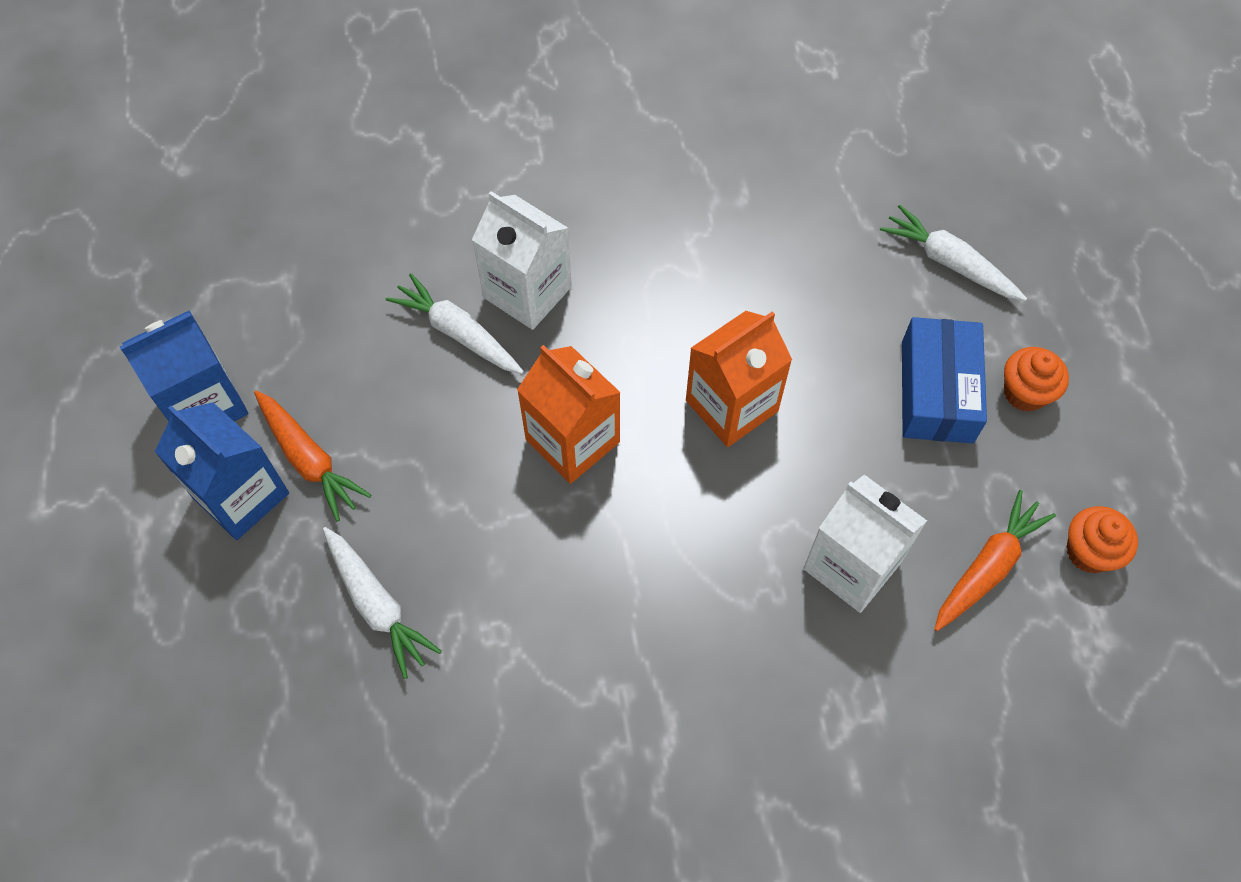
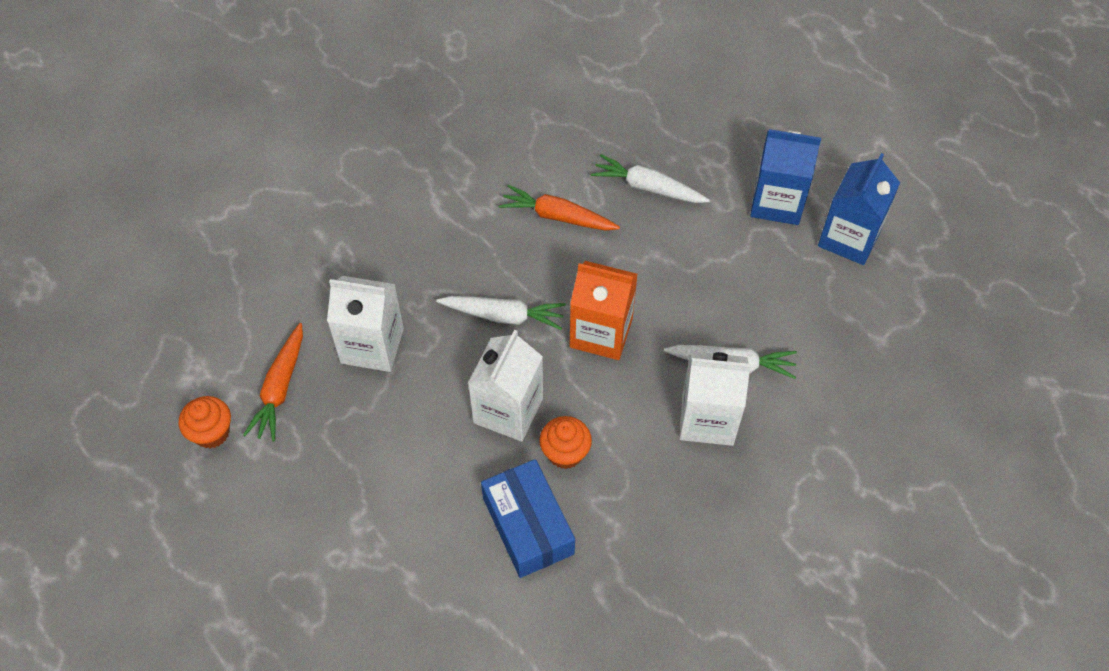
camera: 150 degrees right, 5 degrees down
orange carrot [254,390,371,522] -> orange carrot moved to [499,185,620,231]
orange carton [686,311,792,447] -> white carton [468,330,543,442]
white carrot [880,205,1027,301] -> white carrot moved to [436,296,566,330]
blue box [902,317,987,443] -> blue box moved to [481,459,575,578]
orange cupcake [1004,347,1069,412] -> orange cupcake moved to [539,416,592,469]

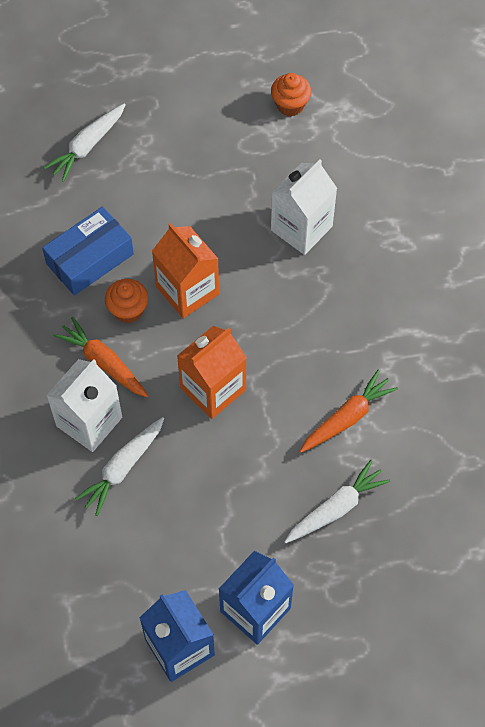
camera: 120 degrees right, 5 degrees up
orange carrot [243,323,303,442] -> orange carrot moved to [53,317,149,397]
white carrot [436,296,566,330] -> white carrot moved to [44,103,126,182]
white carton [468,330,543,442] -> orange carton [152,223,219,318]
blue box [481,459,575,578] -> blue box turned 45 degrees counterclockwise [42,207,134,296]

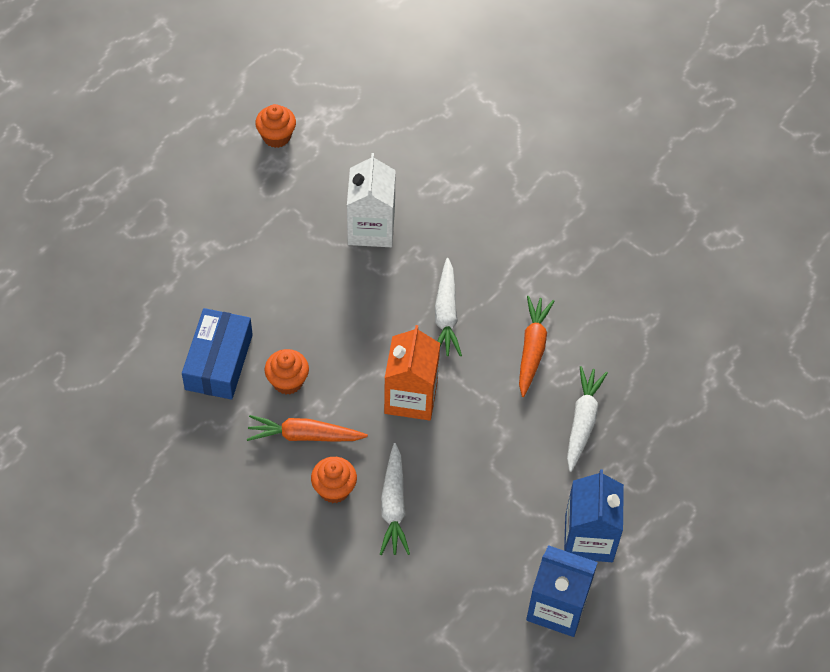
camera: 40 degrees left, 5 degrees down
white carrot [44,103,126,182] -> white carrot moved to [435,258,462,356]
white carton [46,359,122,452] -> orange cupcake [311,457,357,503]
orange carton [152,223,219,318] -> none

